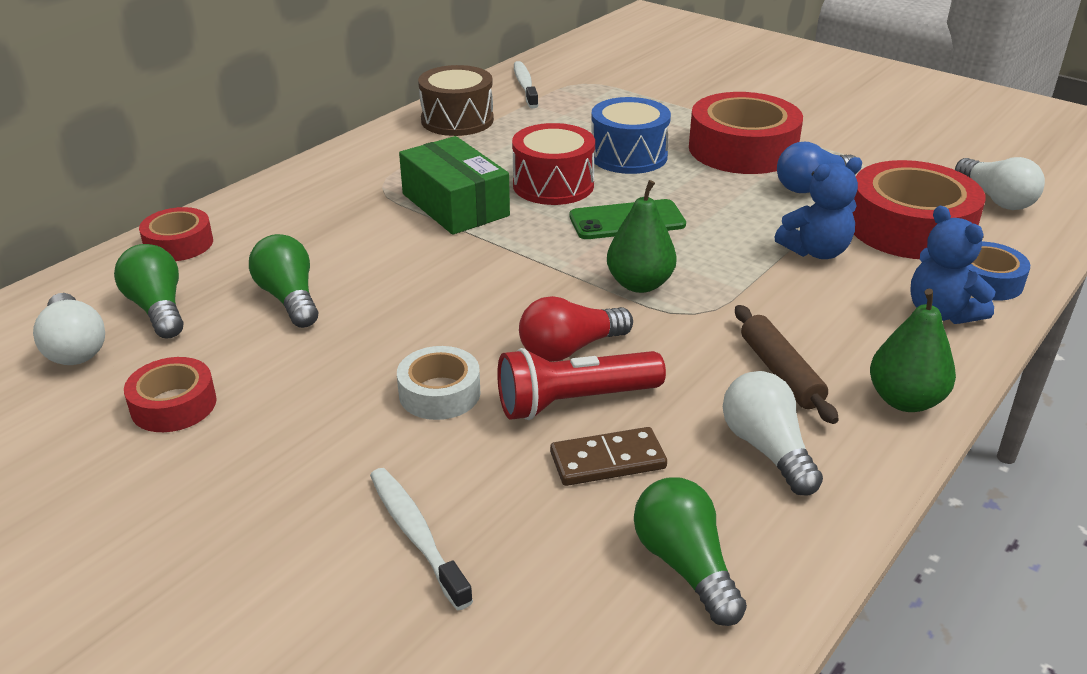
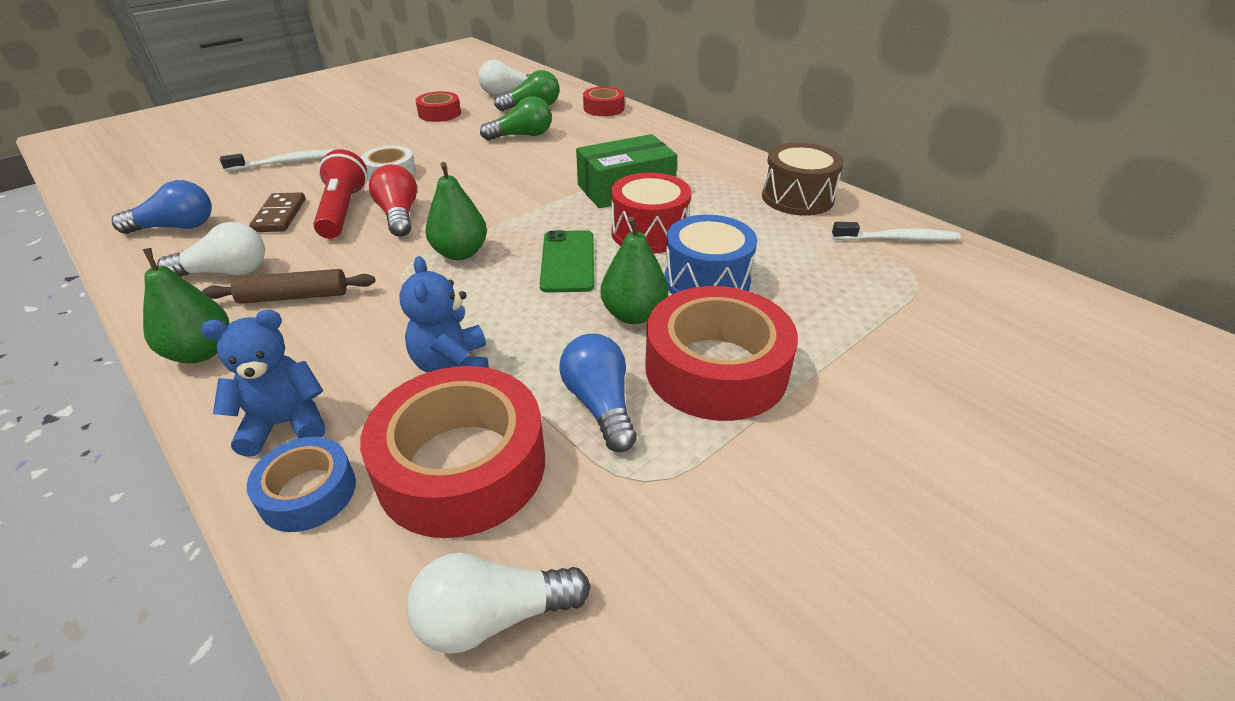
camera: 100 degrees right, 5 degrees up
green light bulb [634,477,747,626] -> blue light bulb [112,180,212,234]
none -> green pear [601,217,668,324]

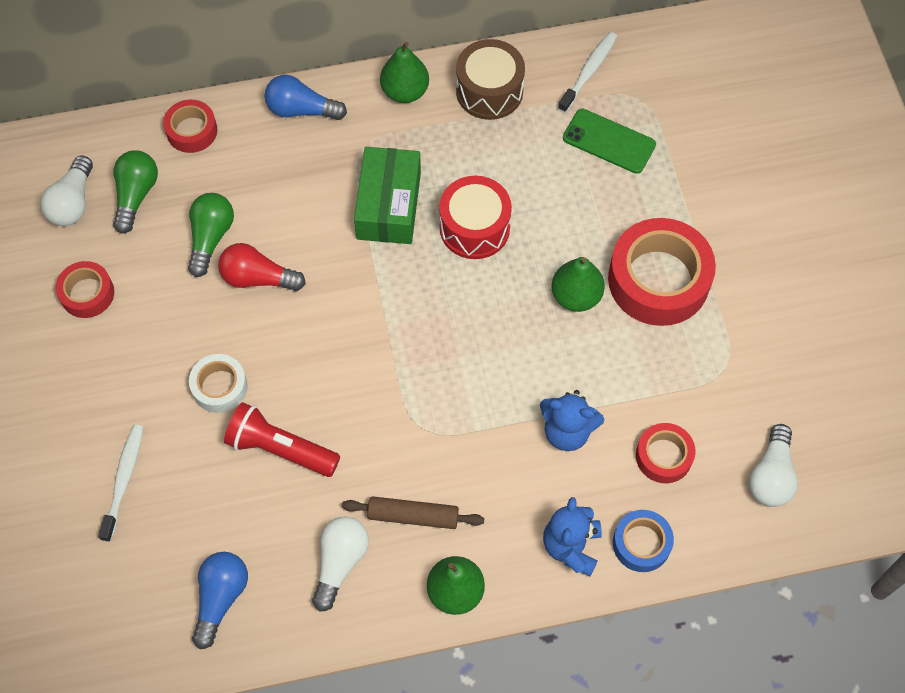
camera: 60 degrees left, 25 degrees up
brown rolling pin [202,269,375,304] -> brown rolling pin turned 75 degrees clockwise [342,496,484,529]
brown domino [249,192,305,232] -> none
red tape [360,366,545,538] -> red tape [636,423,696,483], size x0.53
red light bulb [369,164,417,237] -> red light bulb moved to [218,243,306,291]
green pear [425,162,487,260] -> green pear moved to [380,42,429,103]
green phone [540,230,594,293] -> green phone moved to [563,109,656,174]
blue light bulb [559,334,637,452] -> blue light bulb moved to [265,75,347,120]
blue drum [665,215,757,294] -> none

